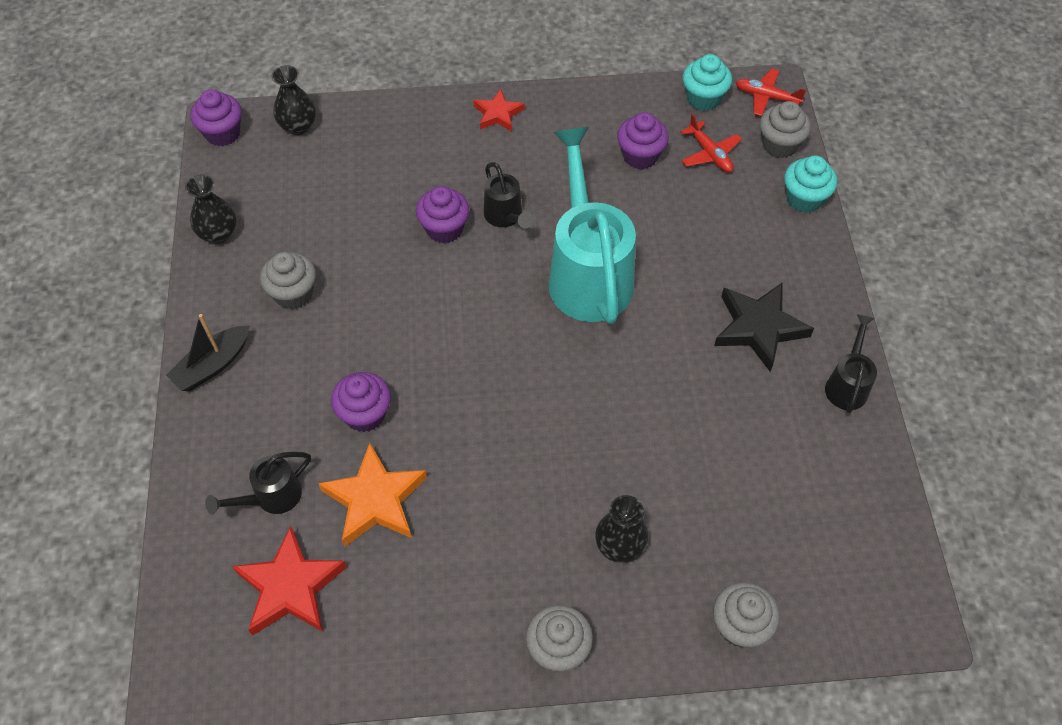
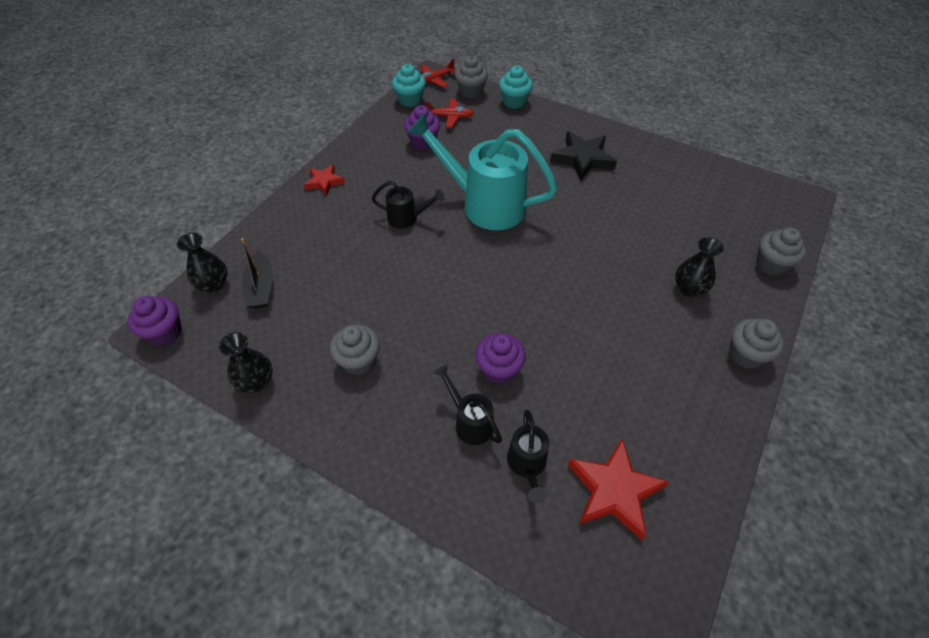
camera: 55 degrees left, 5 degrees down
black boat [166,314,249,391] -> black boat moved to [241,238,273,309]
orange star [318,443,427,547] -> none
purple cupcake [416,186,469,243] -> none
black watering can [825,314,877,413] -> black watering can moved to [434,365,502,445]

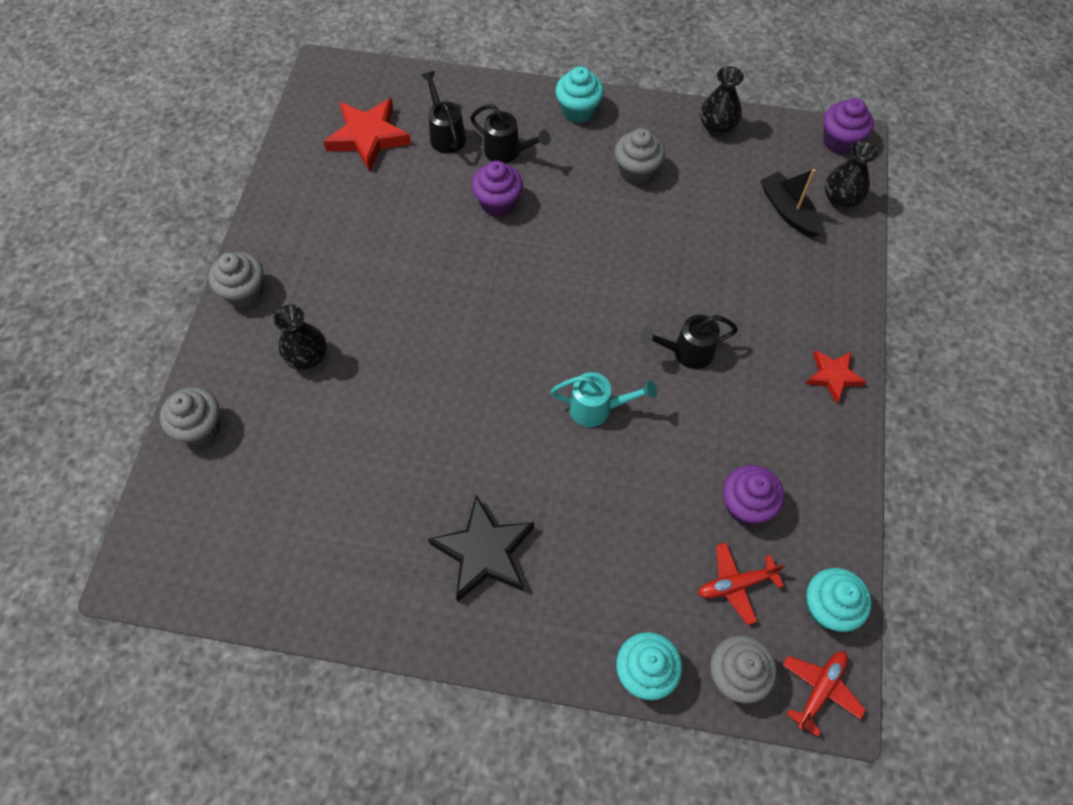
camera: 160 degrees right, 10 degrees up
turquoise watering can [407,113,558,230] -> turquoise watering can [550,372,657,427], size x0.47
none -> turquoise cupcake [555,66,604,123]

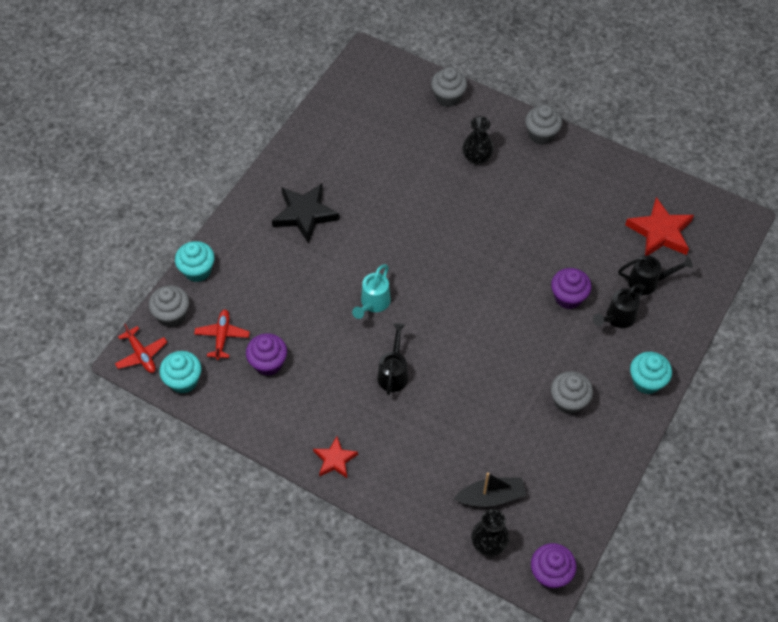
camera: 110 degrees right, 5 degrees down
black vase [700,66,744,136] -> none

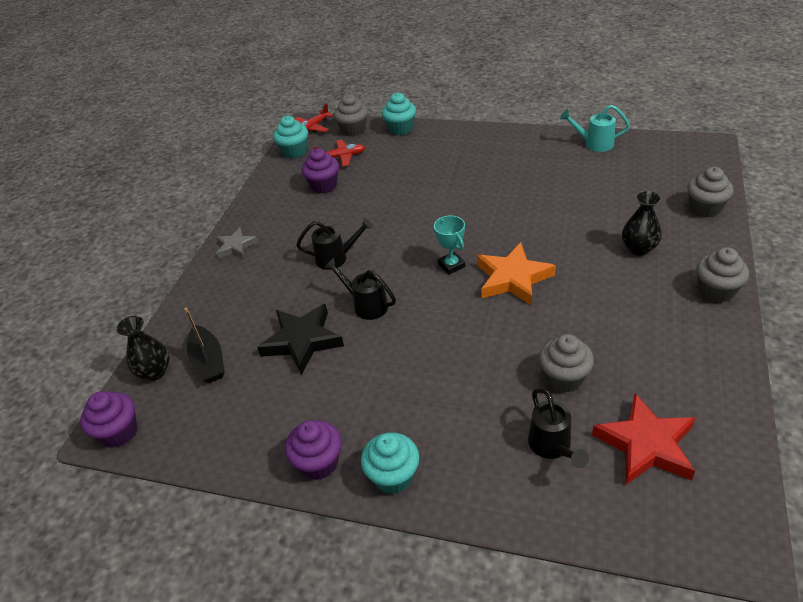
camera: 80 degrees right, 15 degrees down
black star [272,183,340,244] -> black star moved to [257,304,344,375]
red star [313,436,358,478] -> grey star [216,227,258,259]
turquoise watering can [352,264,391,319] -> turquoise watering can moved to [560,105,630,152]
purple cupcake [551,268,591,309] -> purple cupcake moved to [285,420,342,480]
grey cupcake [551,371,593,414] -> grey cupcake moved to [539,334,594,392]
black watering can [593,284,646,328] -> black watering can moved to [325,258,396,320]
none -> turquoise trophy [434,215,465,274]
none -> orange star [477,242,556,306]

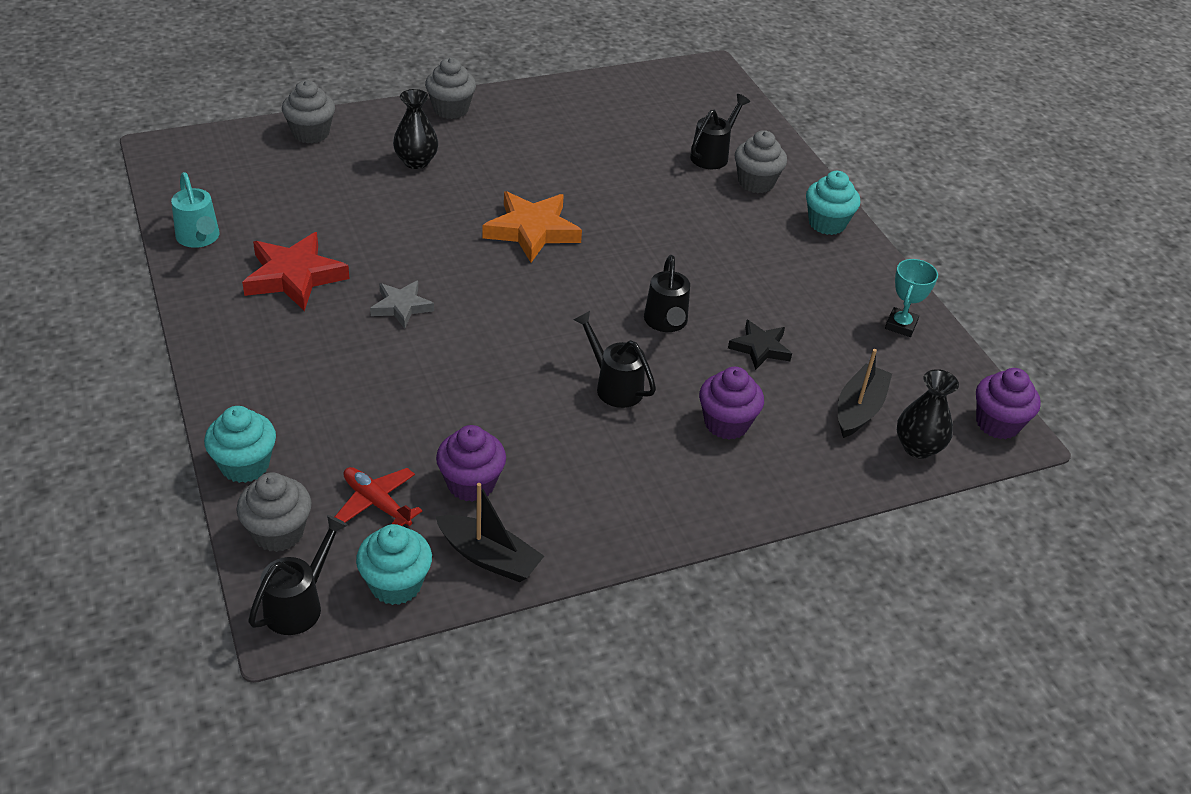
camera: 135 degrees left, 0 degrees up
grey star [216,227,258,259] -> grey star moved to [370,281,434,328]
black star [257,304,344,375] -> black star [728,320,792,370], size x0.60
purple cupcake [285,420,342,480] -> purple cupcake moved to [699,367,764,440]
red plane [294,103,334,132] -> black watering can [248,515,348,635]
turquoise trophy [434,215,465,274] -> turquoise trophy moved to [885,259,938,337]
grey cupcake [539,334,594,392] -> grey cupcake moved to [735,130,787,193]
red star [592,393,695,485] -> red star moved to [242,232,350,311]
none -> black boat [435,483,544,582]

